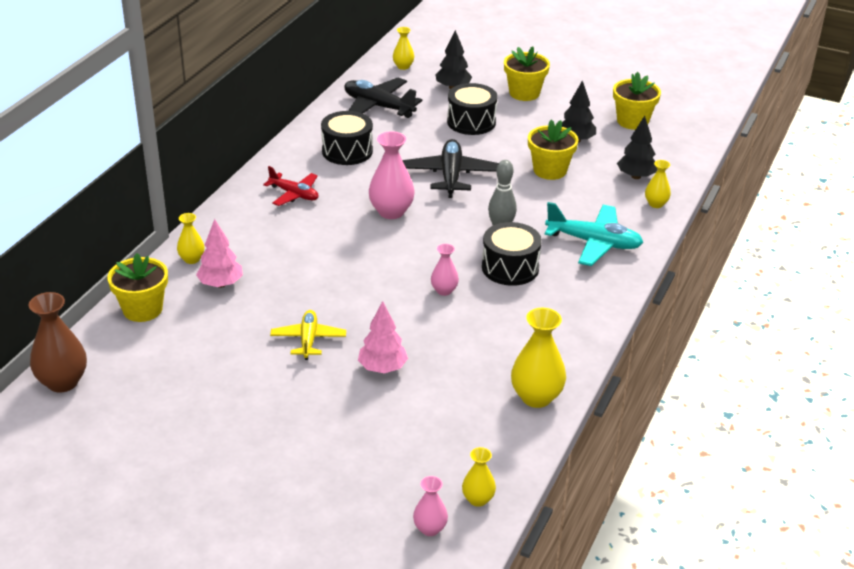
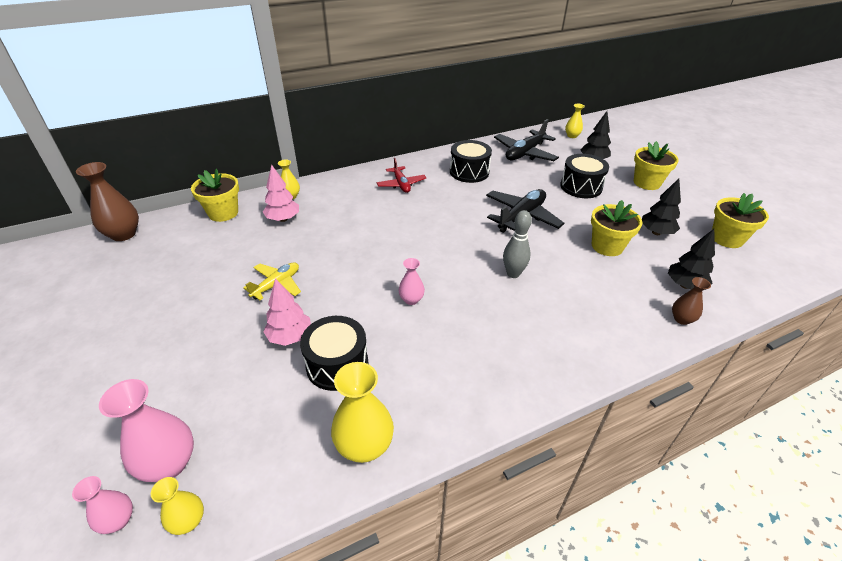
camera: 40 degrees right, 5 degrees up
black plane [344,78,422,118] -> black plane turned 120 degrees counterclockwise [494,119,559,161]
pink vase [369,131,414,219] -> pink vase moved to [99,379,194,482]
black drum [482,222,542,286] -> black drum moved to [300,316,368,391]
turquoise plane [545,202,643,266] -> none
yellow vase [645,160,671,208] -> brown vase [672,277,711,325]

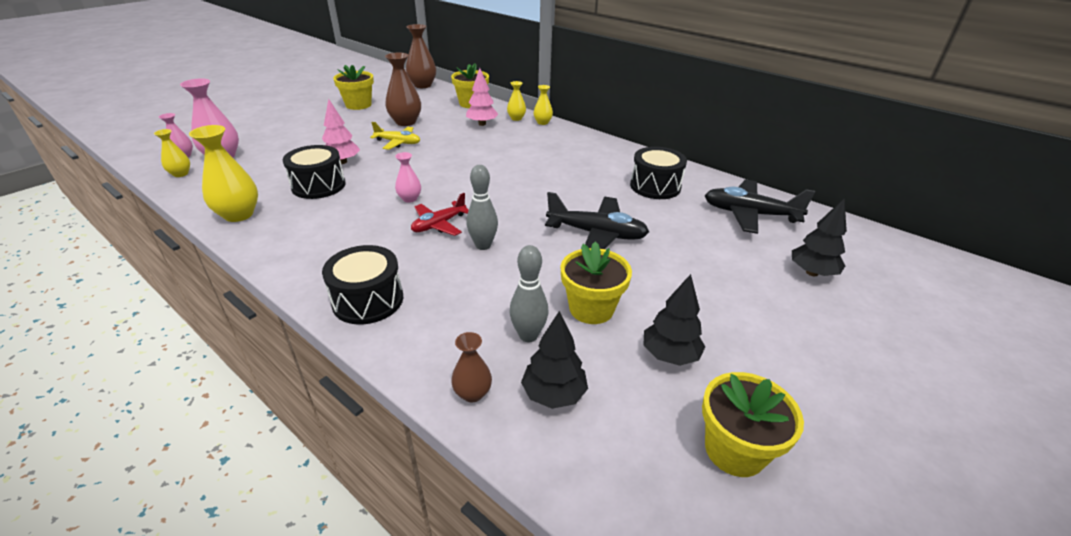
camera: 65 degrees right, 5 degrees down
red plane [377,158,426,193] -> red plane moved to [411,193,469,236]
black drum [560,154,609,198] -> black drum moved to [322,245,403,324]
yellow vase [565,104,585,138] -> yellow vase moved to [534,85,553,125]
yellow flower pot [634,141,679,190] -> yellow flower pot moved to [333,65,374,110]
none -> brown vase [385,52,421,126]
none -> grey bowling pin [509,245,548,342]

